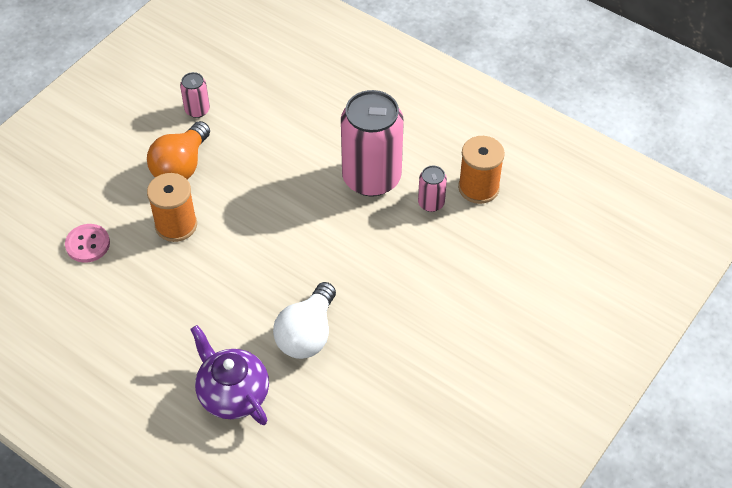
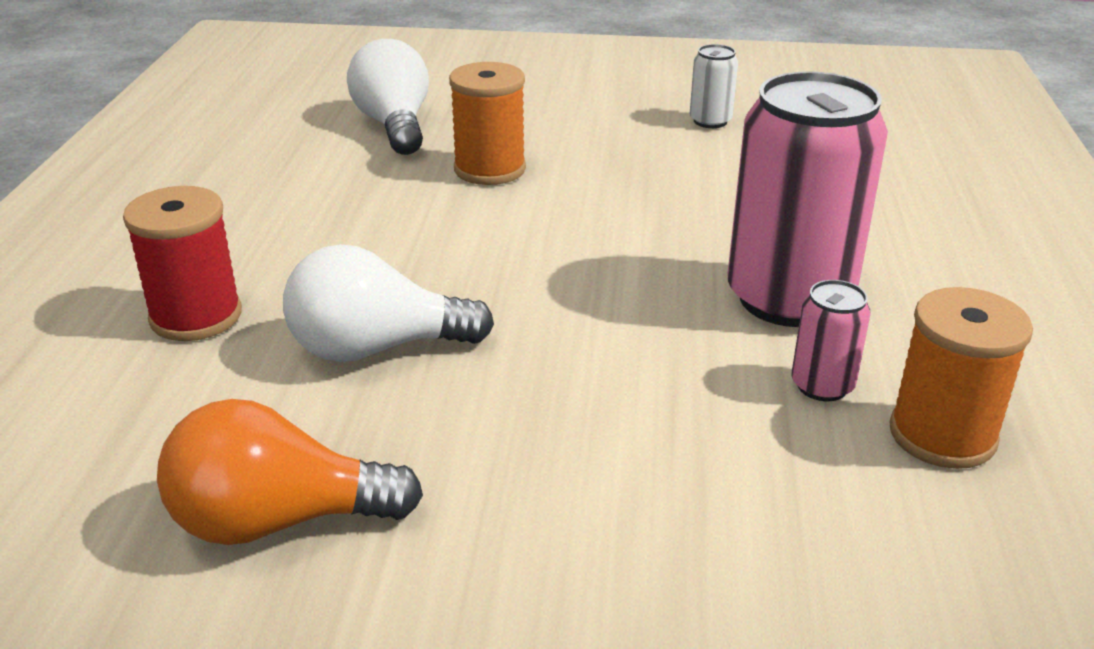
camera: 60 degrees right, 20 degrees down
pink button [65,224,110,263] -> white light bulb [347,39,429,155]
orange light bulb [147,121,210,180] -> orange light bulb moved to [157,399,423,545]
pink can [180,72,210,118] -> white can [690,44,738,128]
purple teapot [190,325,269,425] -> red spool [123,186,242,341]

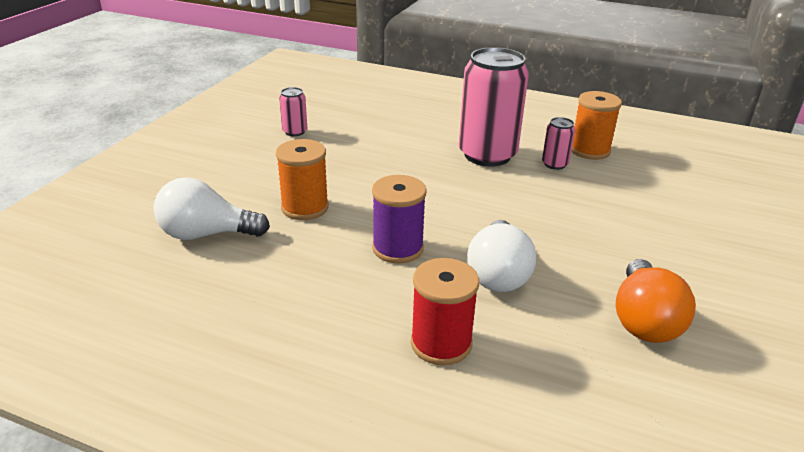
camera: 75 degrees left, 0 degrees up
white can [690,44,738,128] -> pink can [279,87,307,136]
none -> purple spool [372,175,427,264]

